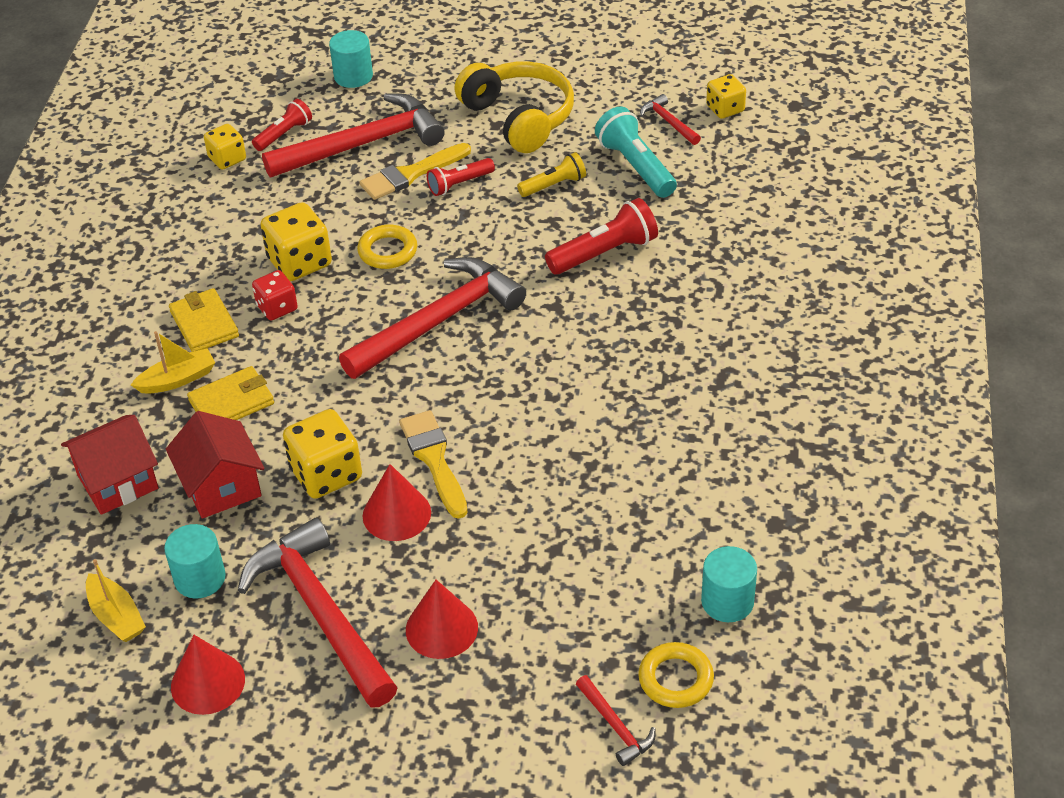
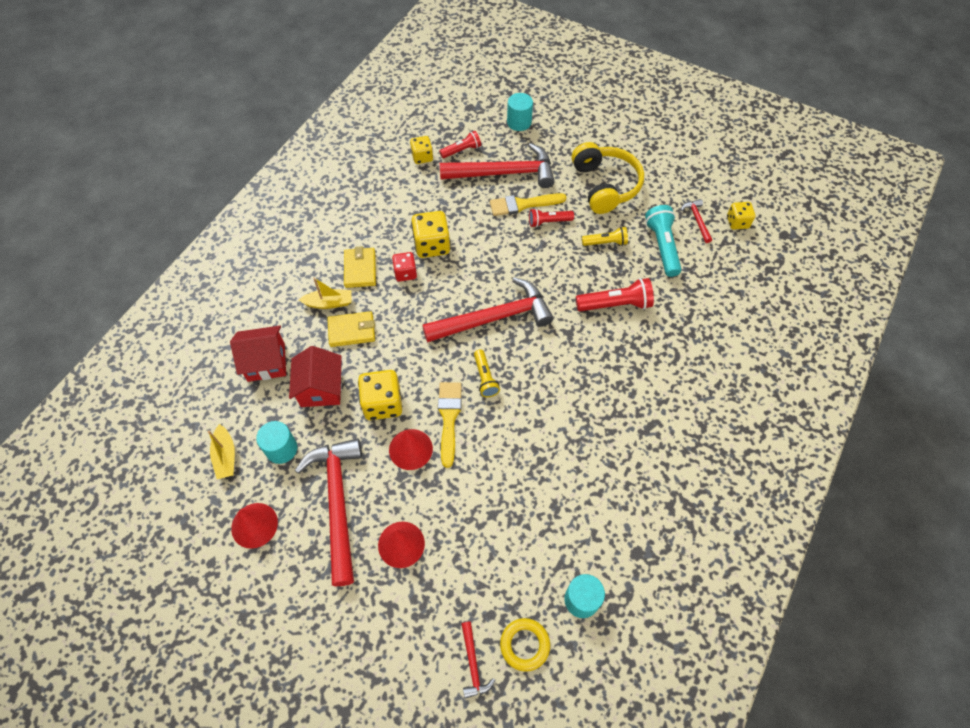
camera: 20 degrees right, 15 degrees up
yellow ring [357,224,417,269] -> none
none -> yellow flashlight [474,350,500,397]

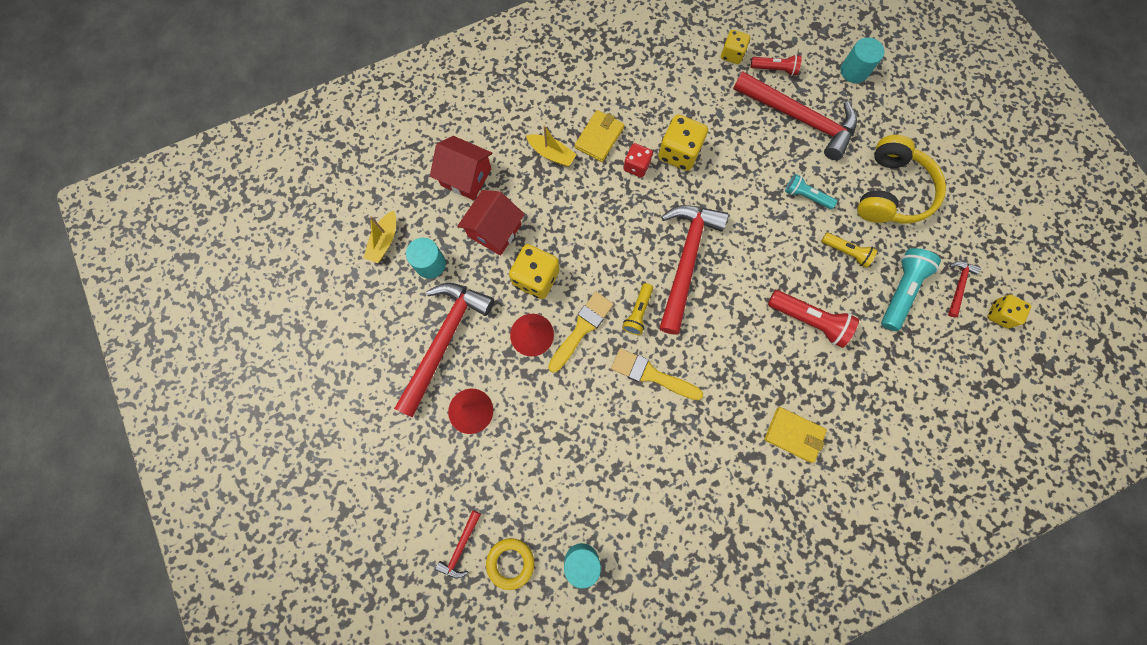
camera: 35 degrees right, 15 degrees up
red cone [231,503,278,549] -> none
yellow wallet [327,311,375,347] -> yellow wallet moved to [764,407,827,463]
red hammer [422,277,554,342] -> red hammer turned 90 degrees counterclockwise [659,205,728,335]
yellow brush [490,193,567,216] -> yellow brush moved to [611,348,703,400]
red flashlight [529,208,574,227] -> turquoise flashlight [785,174,837,209]

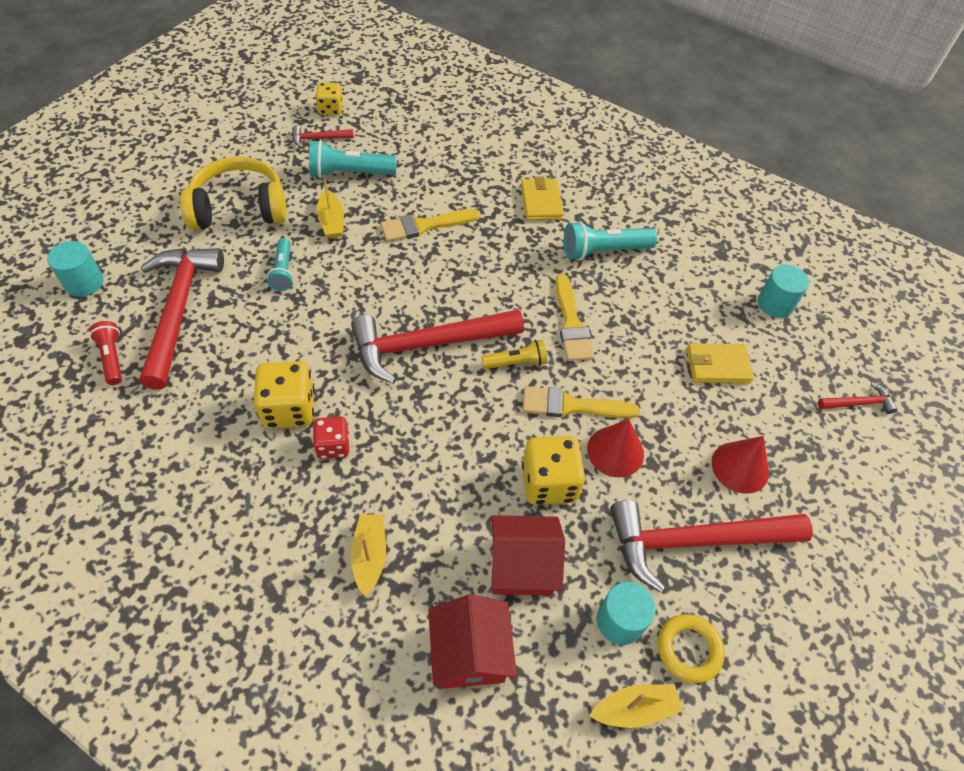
camera: 125 degrees left, 20 degrees down
yellow ring [486,538,534,590] -> yellow ring moved to [658,614,725,683]
yellow wallet [575,110,624,162] -> yellow wallet moved to [687,343,754,383]
yellow dice [721,30,750,64] -> none
red flashlight [768,290,859,348] -> yellow brush [380,209,480,242]
yellow flashlight [821,232,878,268] -> yellow boat [317,175,344,238]
none -> turquoise flashlight [564,221,657,261]

